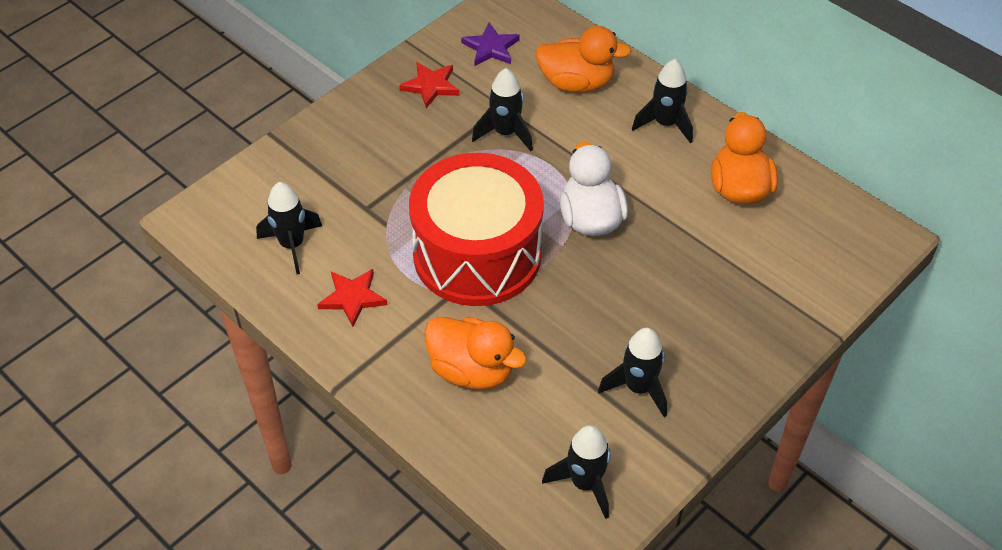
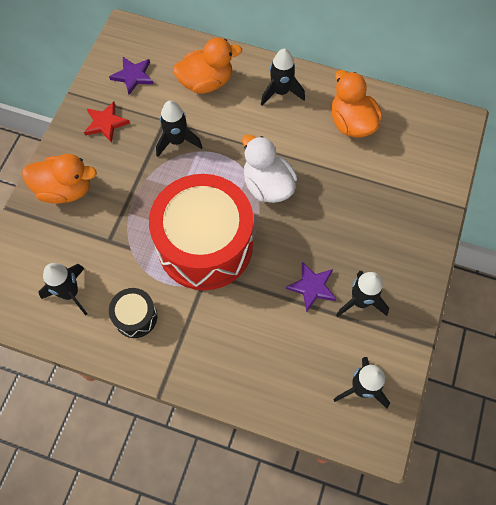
camera: 25 degrees left, 15 degrees up
red star [317,269,388,327] -> black drum [109,288,157,338]
orange duck [424,317,527,390] -> orange duck moved to [22,154,97,204]
none -> purple star [286,262,337,312]

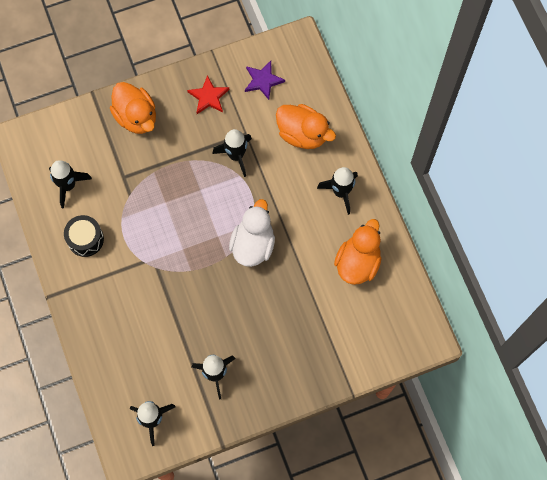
camera: 50 degrees right, 5 degrees up
red drum [149,174,254,290] -> none
purple star [286,262,337,312] -> none

